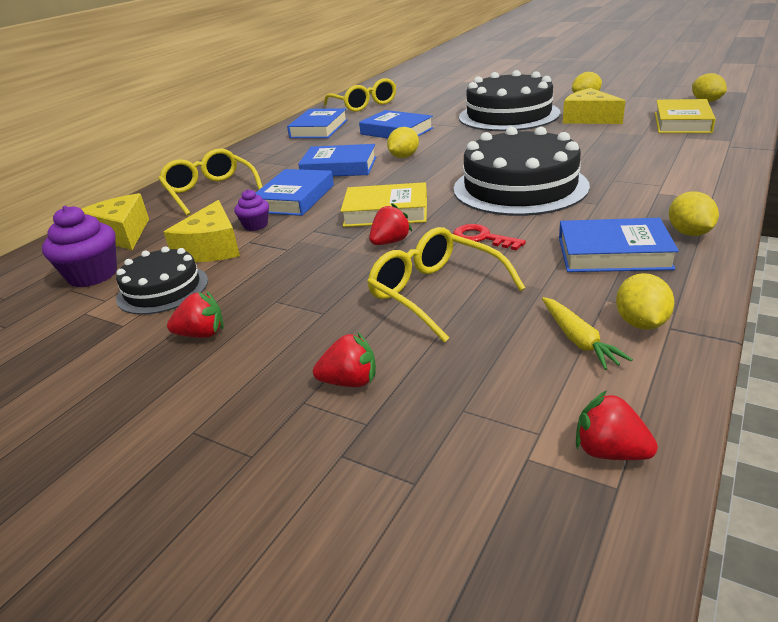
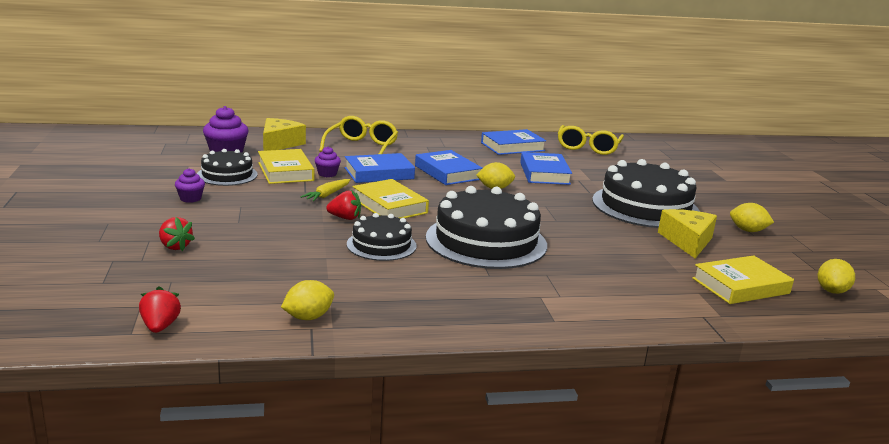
camera: 45 degrees right, 10 degrees down
yellow cheese [164,200,240,262] -> yellow book [258,149,315,184]
red strawberry [167,291,224,338] -> purple cupcake [175,168,205,203]
yellow glasses [367,227,525,343] -> none
red key [453,224,526,251] -> black cake [347,213,417,261]
yellow carrot [542,297,633,370] -> yellow carrot moved to [301,179,350,201]
blue book [559,218,679,272] -> none
yellow lemon [669,192,719,236] -> none

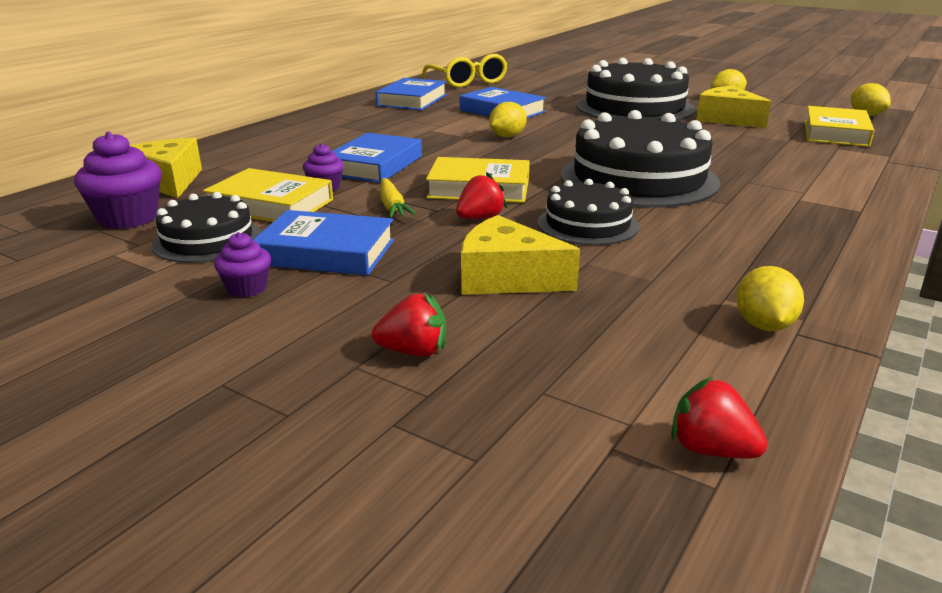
camera: 45 degrees left, 5 degrees up
yellow glasses [319,116,398,154] -> none
blue book [415,150,482,185] -> blue book moved to [253,210,394,276]
none -> yellow cheese [461,215,580,295]

